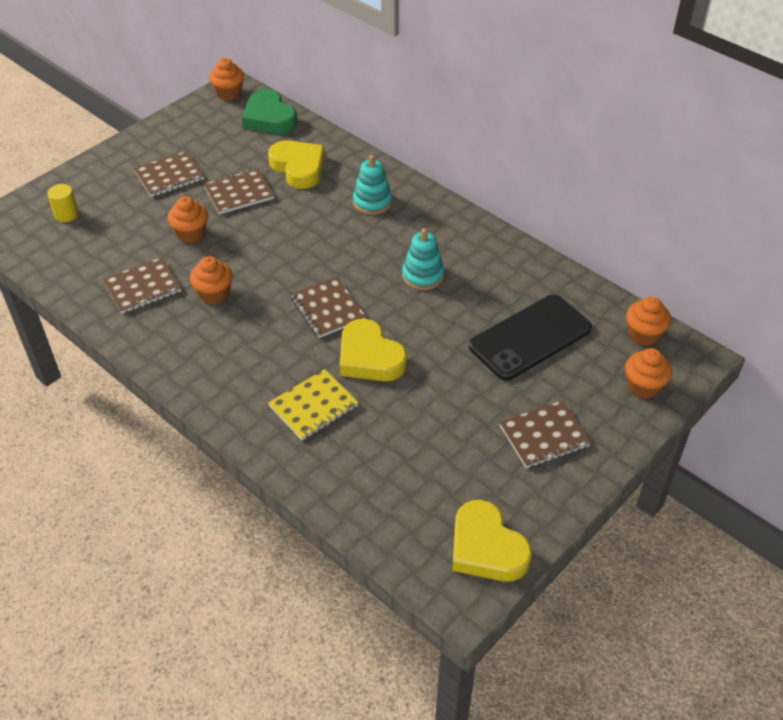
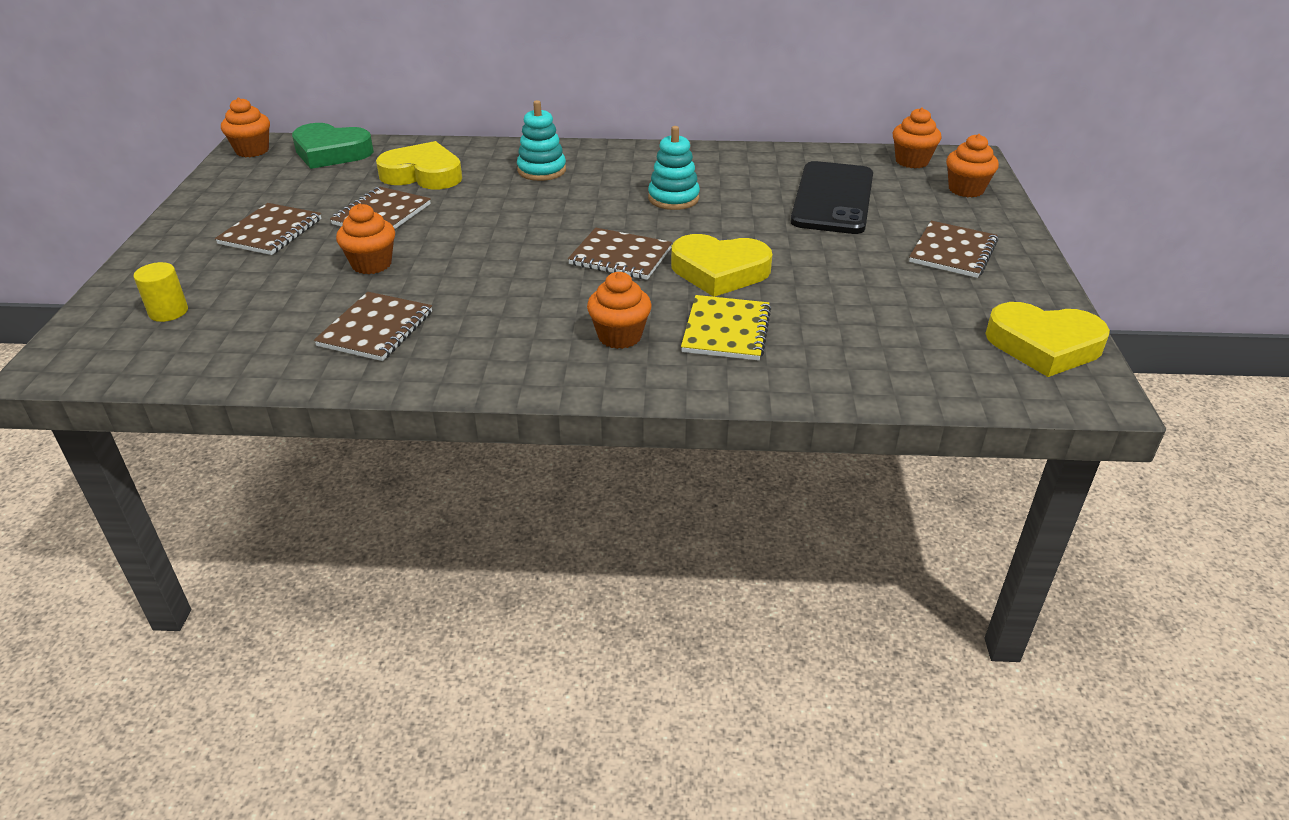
camera: 40 degrees left, 10 degrees down
orange cupcake [190,256,233,305] -> orange cupcake moved to [587,272,652,349]

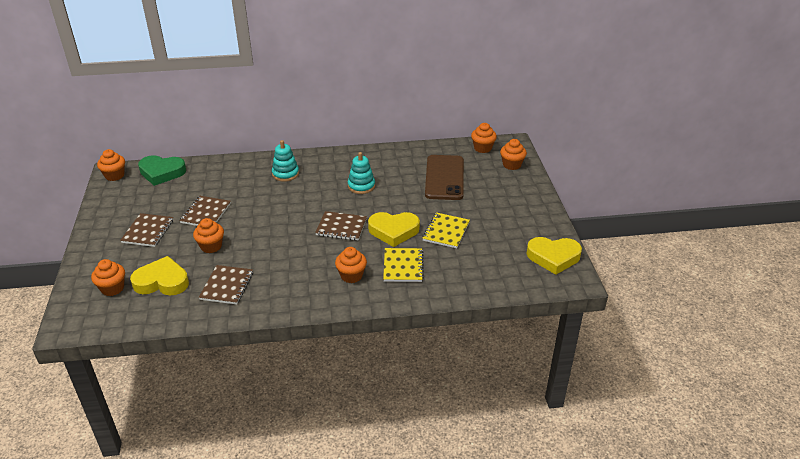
camera: 10 degrees left, 0 degrees up
yellow cylinder [133,262,188,322] -> orange cupcake [91,259,125,296]
yellow heart [376,141,462,189] -> yellow heart moved to [130,256,189,295]
black phone [791,161,873,234] -> brown phone [425,155,464,200]
brown notebook [909,221,998,278] -> none
none -> yellow notebook [422,212,470,248]

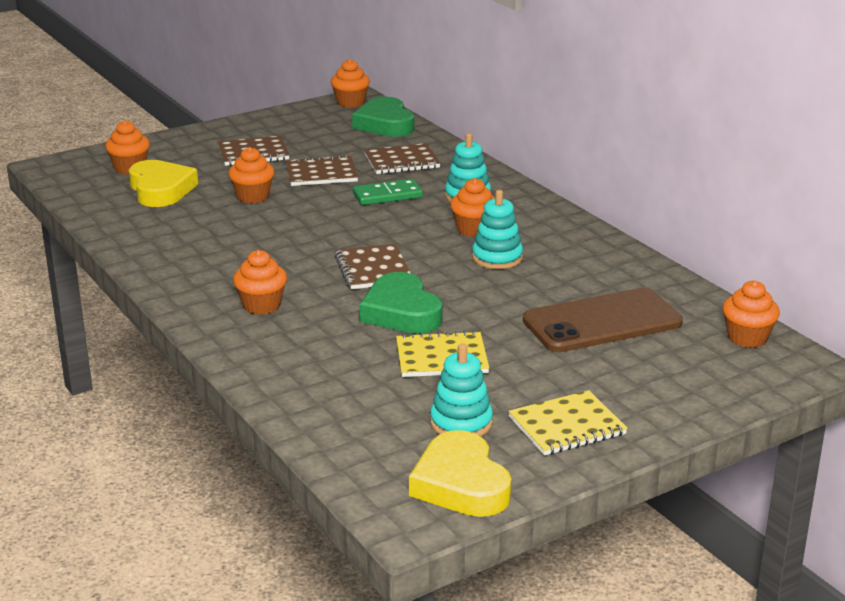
camera: 65 degrees right, 10 degrees down
brown notebook [199,265,253,304] -> brown notebook moved to [364,143,440,174]
yellow heart [368,212,420,247] -> green heart [359,272,443,334]
yellow notebook [383,248,424,282] -> yellow notebook moved to [508,390,628,456]
orange cupcake [500,139,527,170] -> orange cupcake moved to [450,178,495,237]
none -> green domino [353,179,423,205]
none -> turquoise stacking toy [430,343,493,437]

